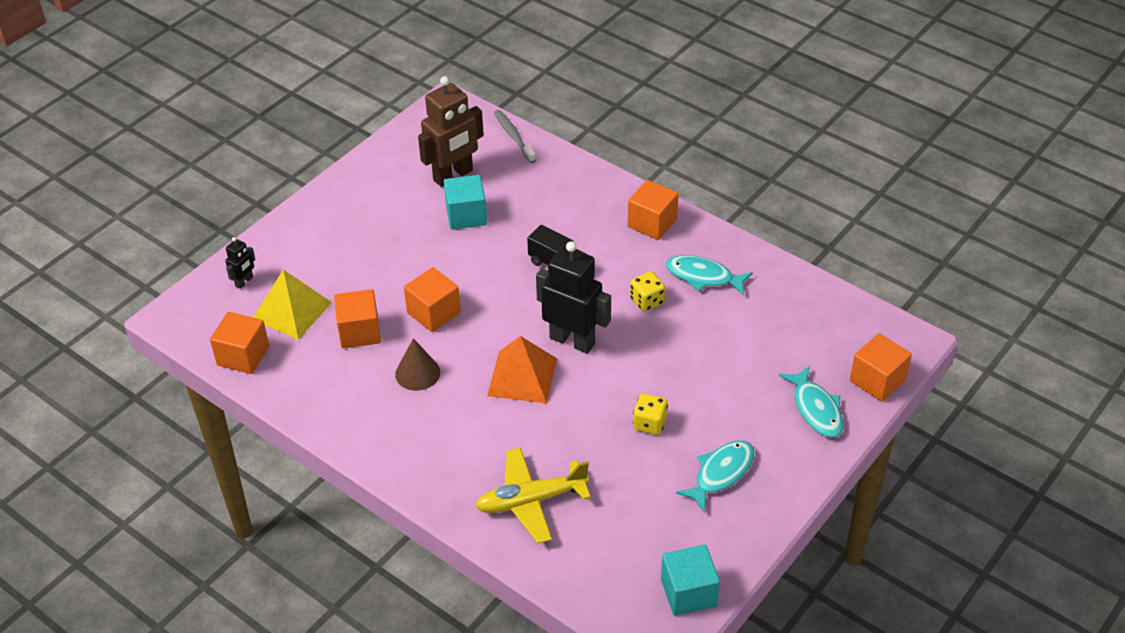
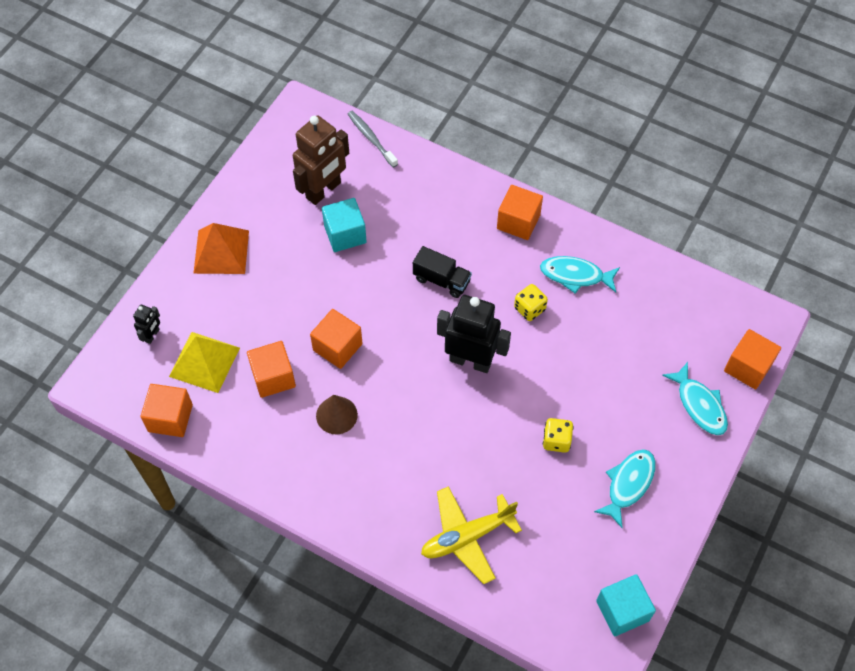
camera: 10 degrees left, 15 degrees up
orange pyramid [487,336,557,403] -> orange pyramid moved to [193,223,249,274]

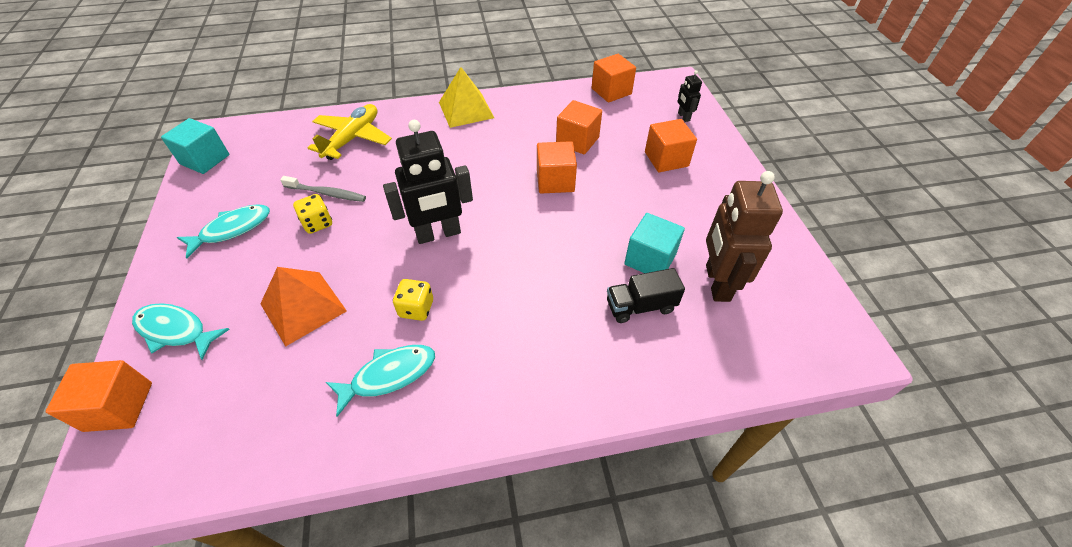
camera: 140 degrees right, 10 degrees down
yellow pyramid [169,332,240,393] -> yellow pyramid moved to [439,67,494,128]
orange pyramid [193,223,249,274] -> orange pyramid moved to [260,267,347,346]
brown cone [316,395,358,434] -> none
grey toothbrush [348,111,398,168] -> grey toothbrush moved to [280,176,366,202]
black truck [413,246,472,298] -> black truck moved to [607,268,685,323]
orange cube [497,185,543,240] -> orange cube moved to [645,119,697,172]
turquoise fish [594,449,655,528] -> turquoise fish turned 120 degrees counterclockwise [177,204,270,258]

